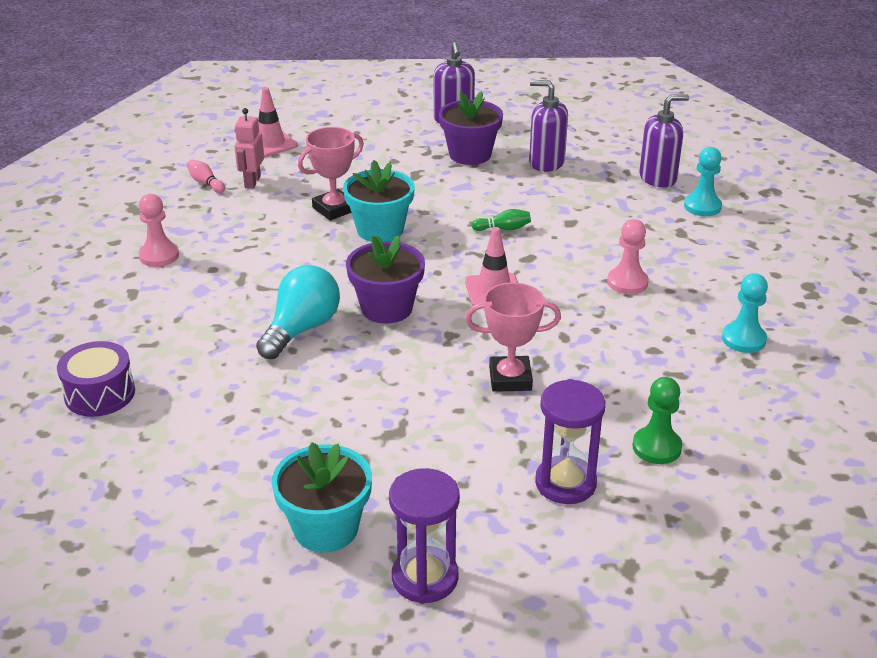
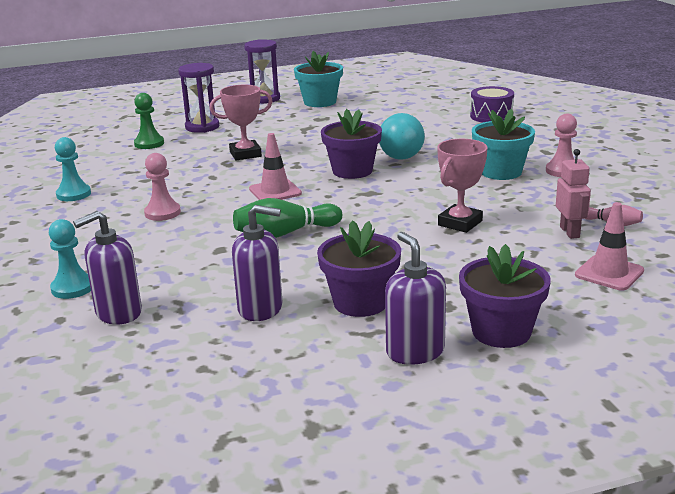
camera: 165 degrees right, 10 degrees down
turquoise flower pot [343,160,415,242] -> turquoise flower pot moved to [472,108,535,180]
green bowling pin [472,209,531,231] -> green bowling pin [233,198,342,238], size x1.88
none -> purple flower pot [459,244,551,348]

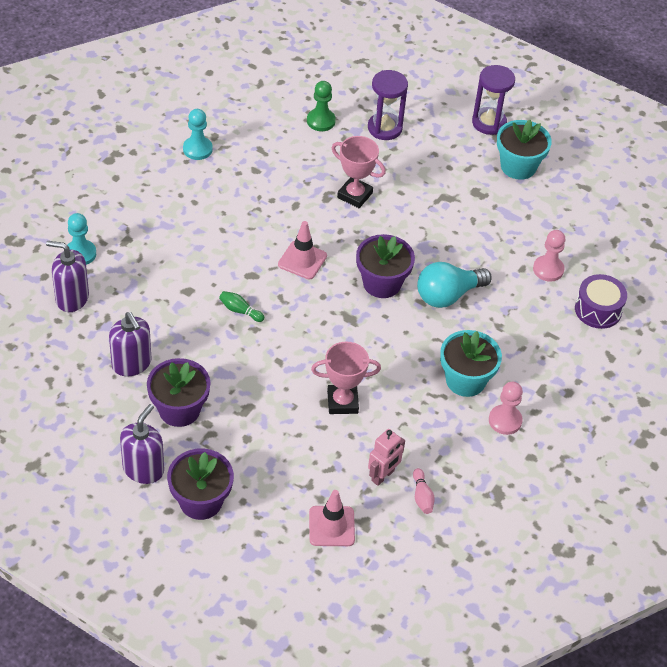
camera: 45 degrees right, 25 degrees up
pink pawn [144,153,181,221] -> pink pawn moved to [533,230,566,282]
green bowling pin [233,198,342,238] -> green bowling pin [219,291,264,322], size x0.53

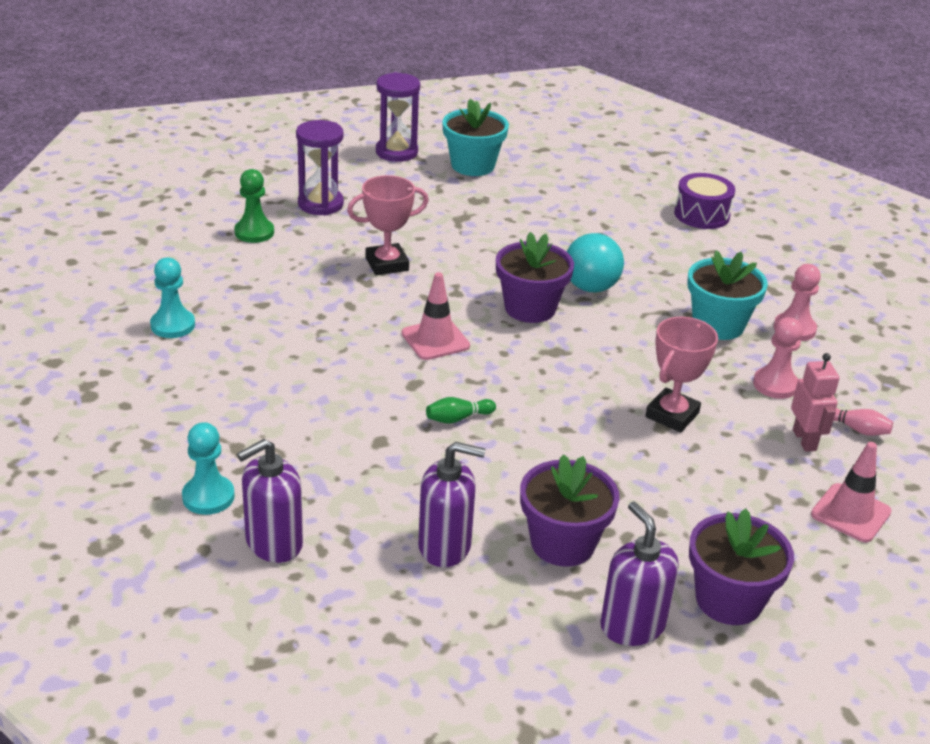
camera: 50 degrees left, 15 degrees down
pink pawn [533,230,566,282] -> pink pawn moved to [753,317,803,399]

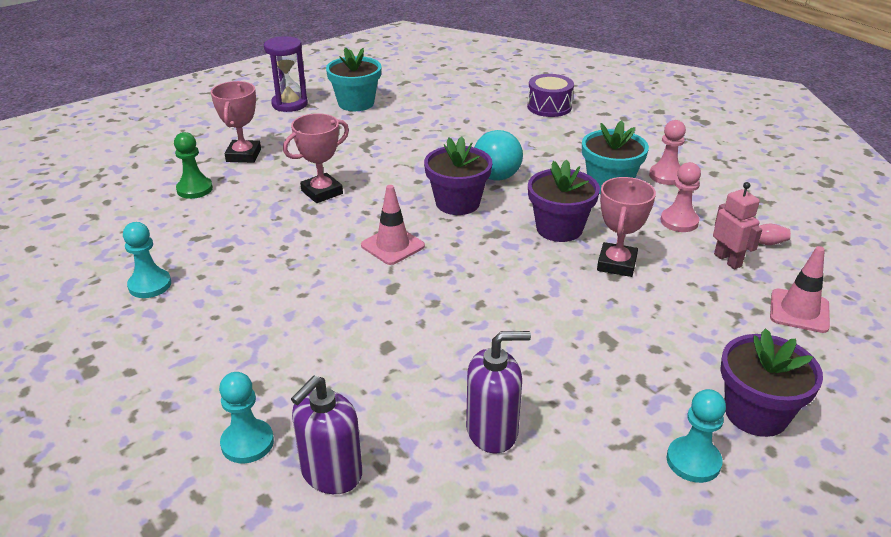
camera: 15 degrees left, 0 degrees up
purple hourglass [296,120,344,216] -> pink trophy [211,81,261,163]
green bowling pin [426,397,496,424] -> none
purple flower pot [520,454,620,567] -> purple flower pot moved to [528,159,600,242]
purple soap dispenser [600,501,679,646] -> turquoise pawn [667,389,726,483]

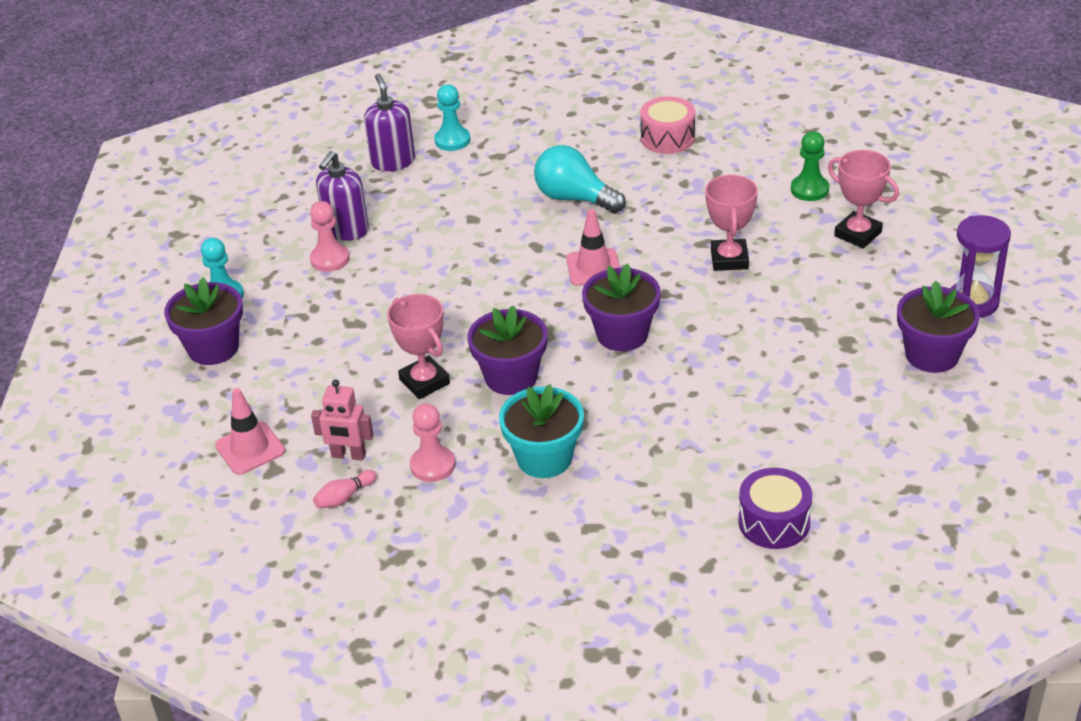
camera: 130 degrees right, 5 degrees up
turquoise pawn [123,222,171,298] -> pink drum [640,96,695,154]
turquoise flower pot [326,47,382,111] -> purple flower pot [897,281,980,373]
turquoise light bulb [474,130,523,181] -> turquoise light bulb moved to [534,145,626,213]
pink pawn [649,120,686,185] -> pink pawn moved to [310,201,349,272]

